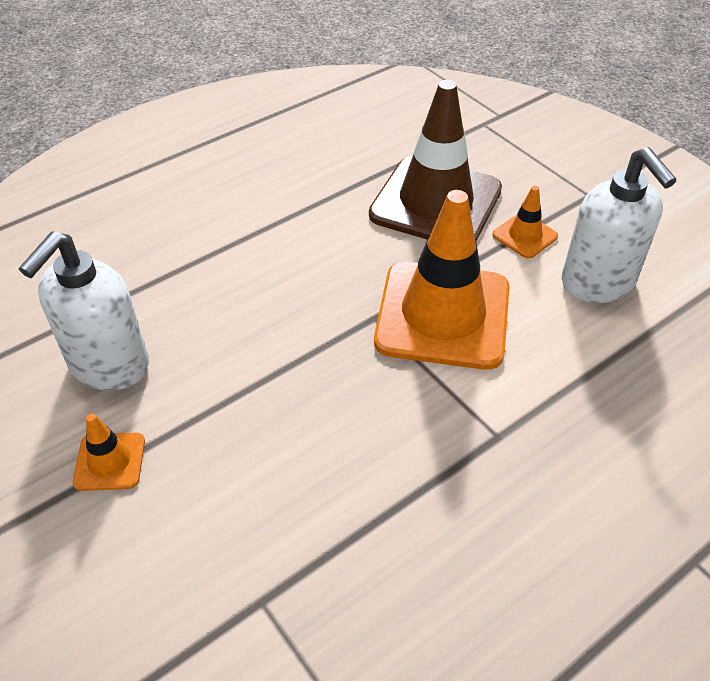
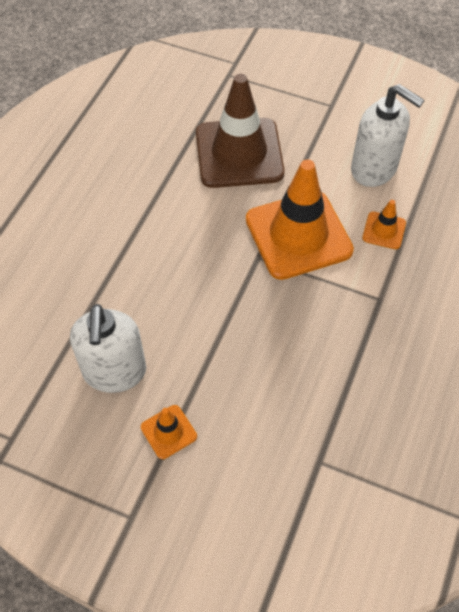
camera: 30 degrees left, 10 degrees up
orange traffic cone [492,186,558,259] -> orange traffic cone moved to [362,200,406,249]

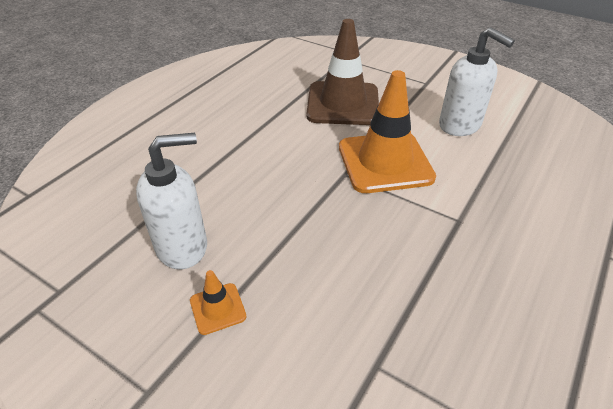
camera: 10 degrees right, 15 degrees down
white soap dispenser [70,304,146,393] -> white soap dispenser turned 120 degrees counterclockwise [136,133,207,269]
orange traffic cone [362,200,406,249] -> none

